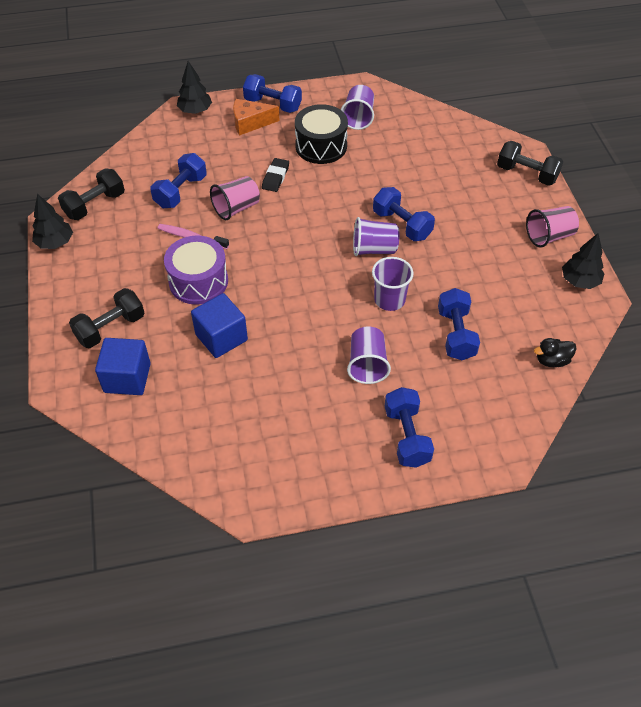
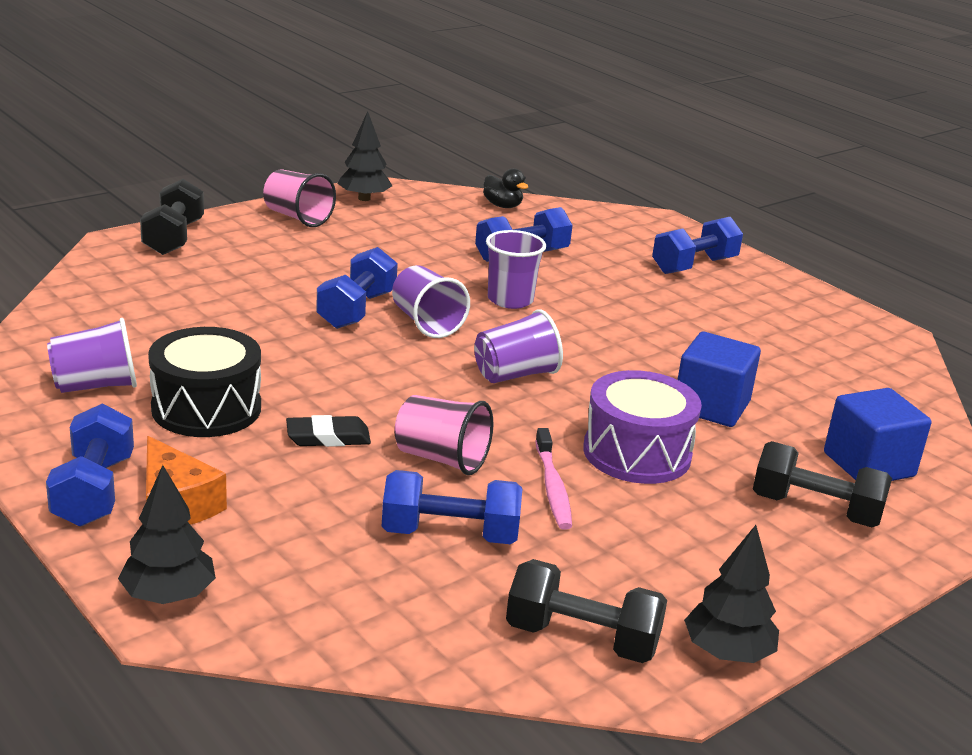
camera: 120 degrees left, 25 degrees down
purple cup [347,327,391,384] -> purple cup moved to [474,310,563,383]

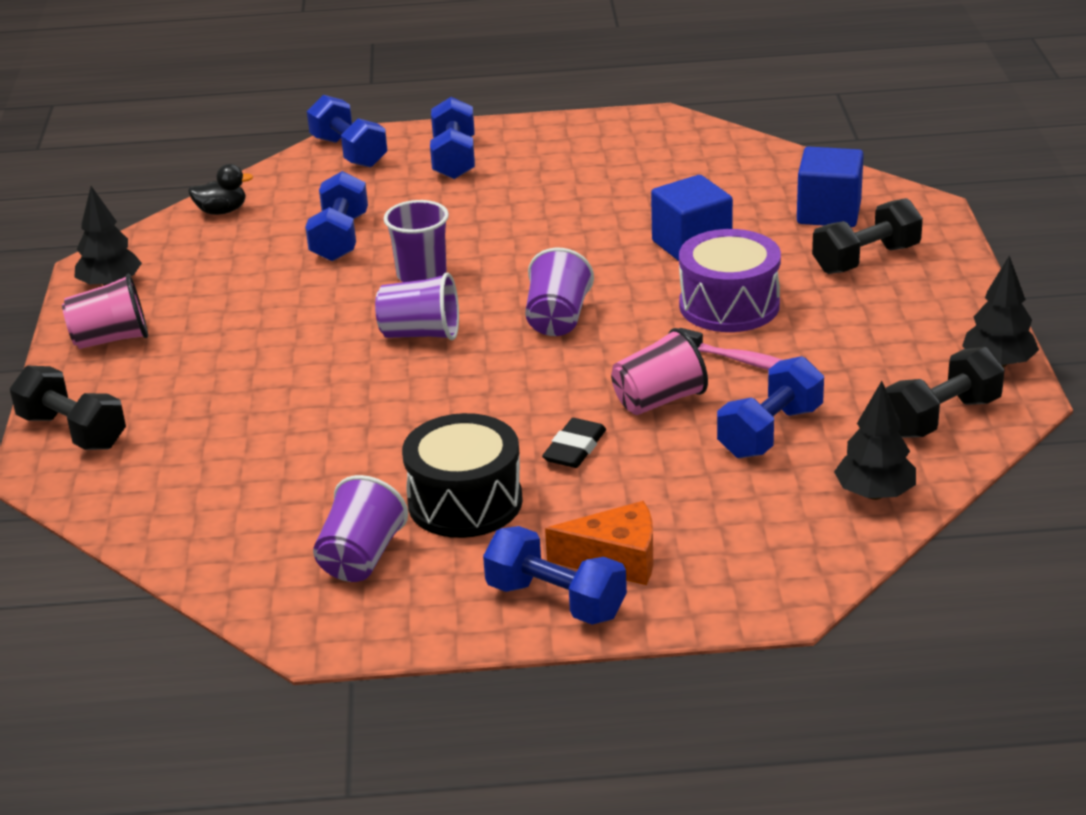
camera: 50 degrees left, 5 degrees up
black tree [118,465,216,604] -> black tree moved to [834,381,916,500]
blue dumbbell [316,247,398,329] -> blue dumbbell moved to [307,95,388,168]

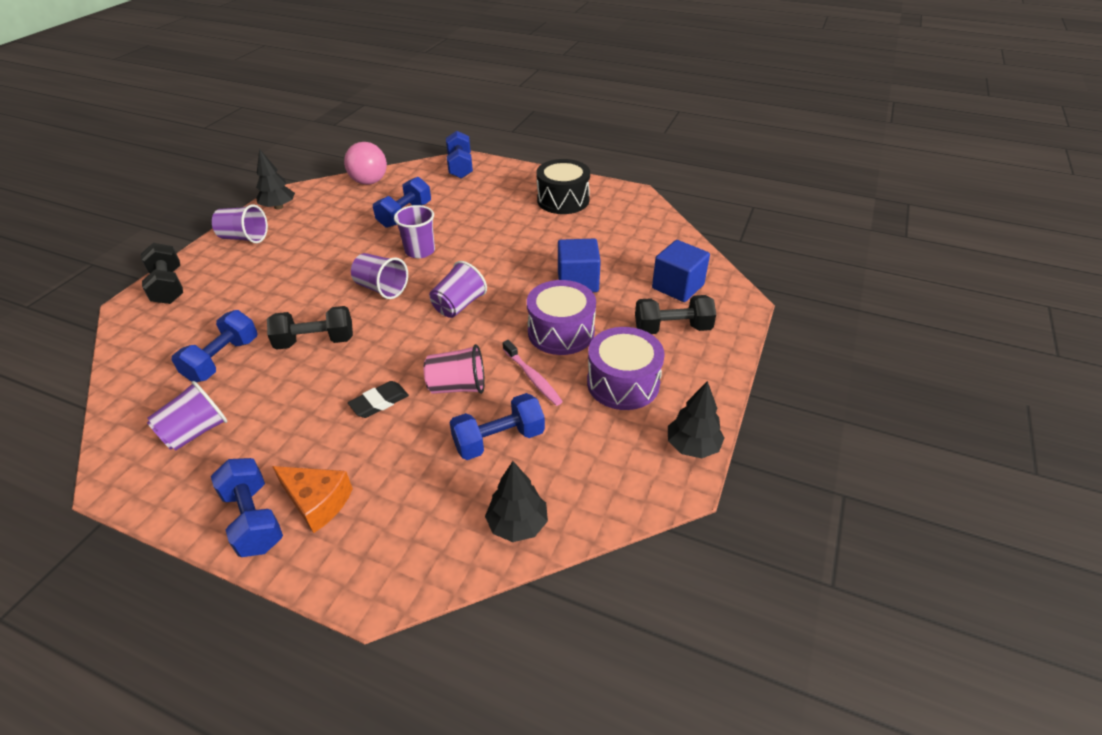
camera: 25 degrees right, 10 degrees up
pink cup [62,274,148,349] -> purple cup [212,204,268,243]
black duck [188,164,253,215] -> pink ball [344,142,387,185]
black drum [402,413,523,538] -> black drum moved to [537,159,590,214]
blue dumbbell [430,97,475,179] -> blue dumbbell moved to [172,310,257,382]
black dumbbell [886,347,1005,438] -> black dumbbell moved to [267,306,353,350]
none -> purple drum [587,327,665,410]

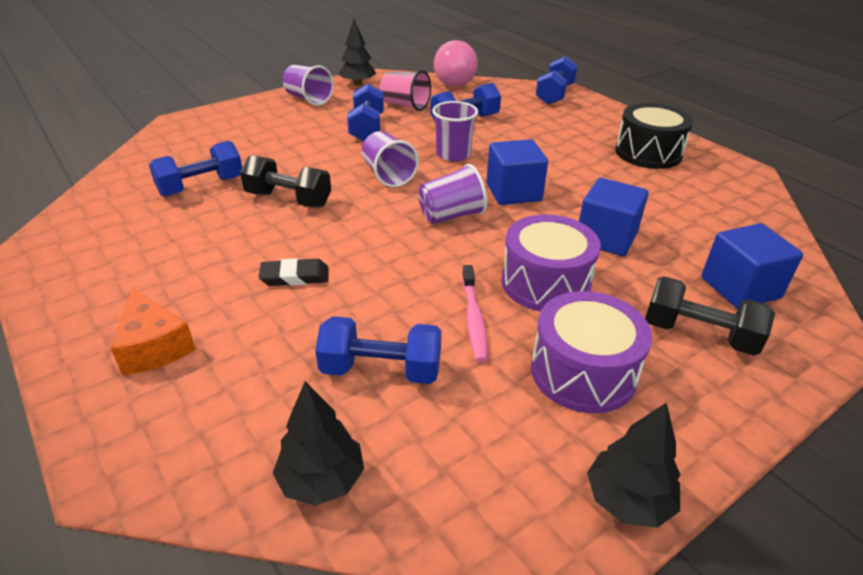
camera: 30 degrees right, 5 degrees down
black dumbbell [141,243,183,304] -> none
purple cup [147,381,227,451] -> none
blue dumbbell [211,458,283,557] -> blue dumbbell moved to [347,83,384,141]
pink cup [424,344,485,394] -> pink cup moved to [380,70,431,111]
none -> blue cube [486,139,548,205]

